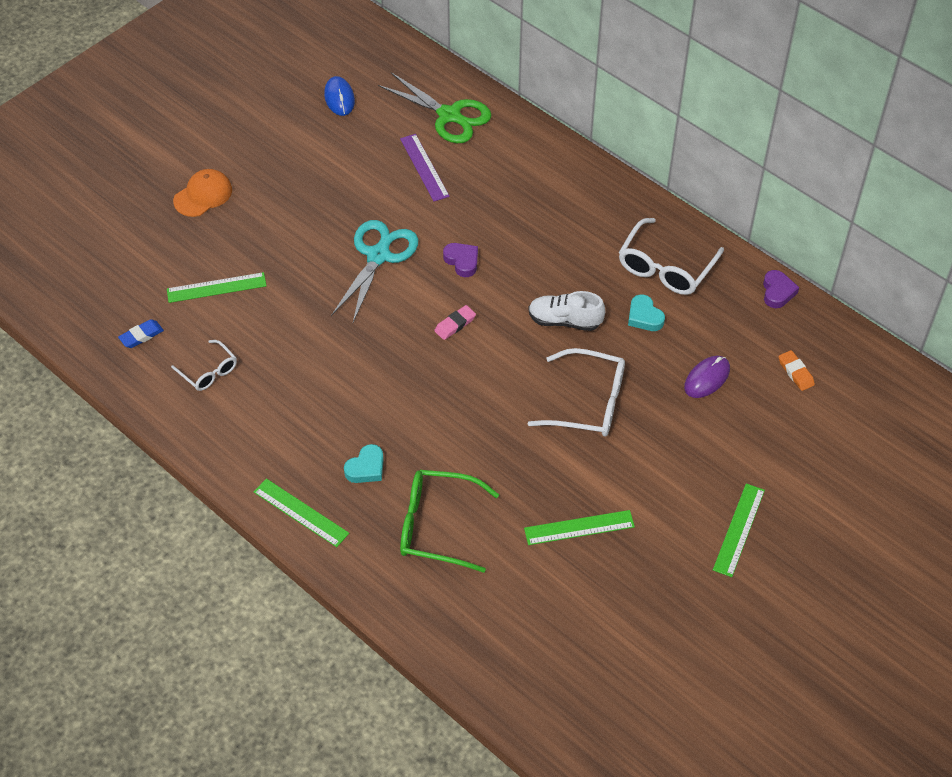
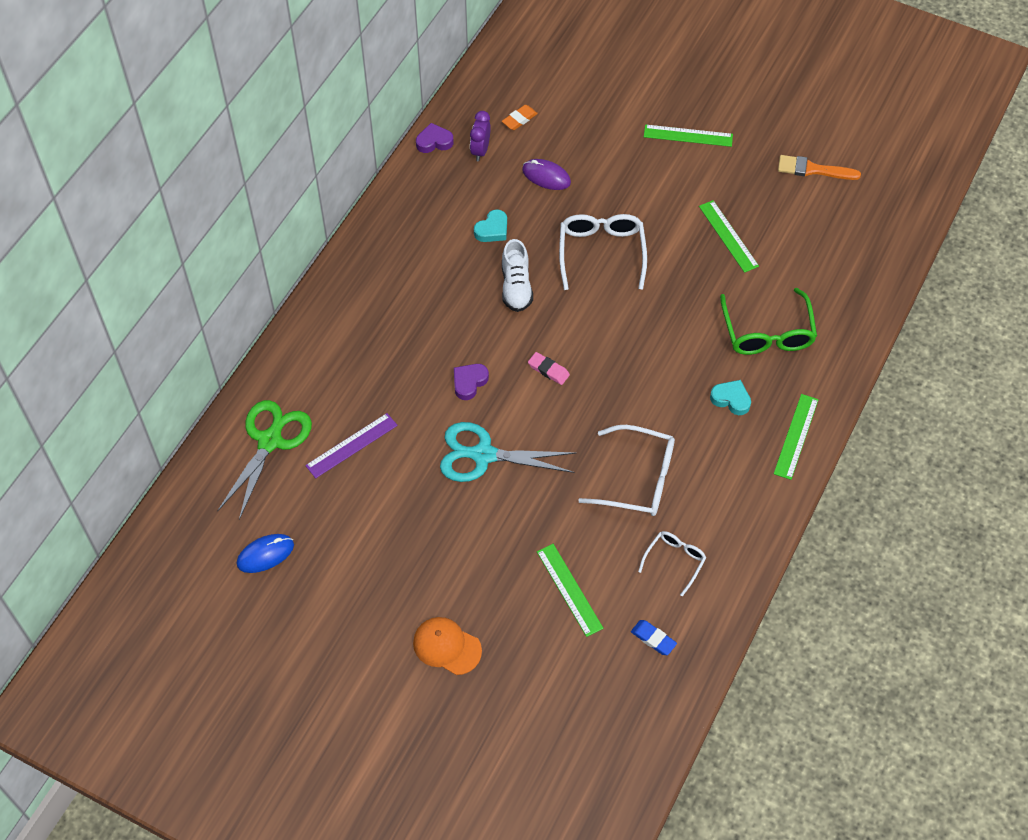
camera: 105 degrees left, 5 degrees up
white glasses [619,218,724,295] -> white glasses moved to [578,425,675,516]
none -> purple clock [470,111,491,161]
none -> orange brush [778,155,861,180]

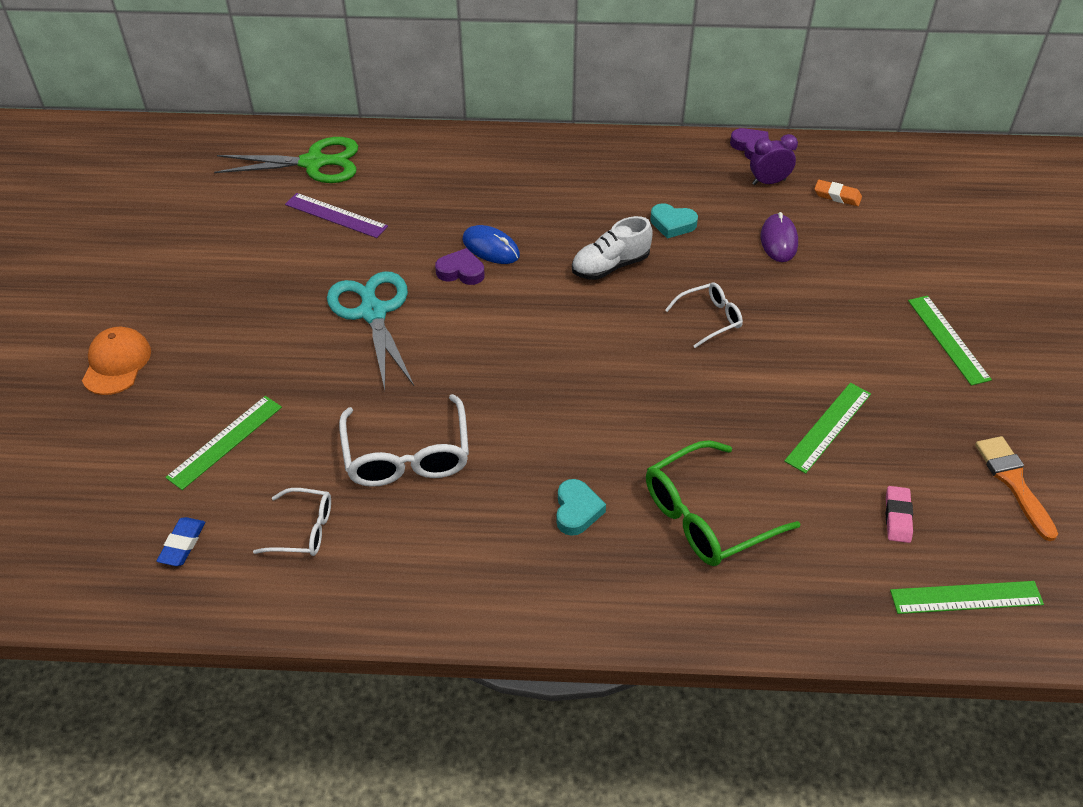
camera: 65 degrees right, 10 degrees down
blue mouse [237,534,294,573] -> blue mouse moved to [463,225,520,264]
pink eraser [528,352,570,385] -> pink eraser moved to [886,486,913,543]
white glasses [559,214,647,290] -> white glasses [665,283,743,348], size x0.58
green ruler [774,394,819,480] -> green ruler moved to [890,581,1044,614]

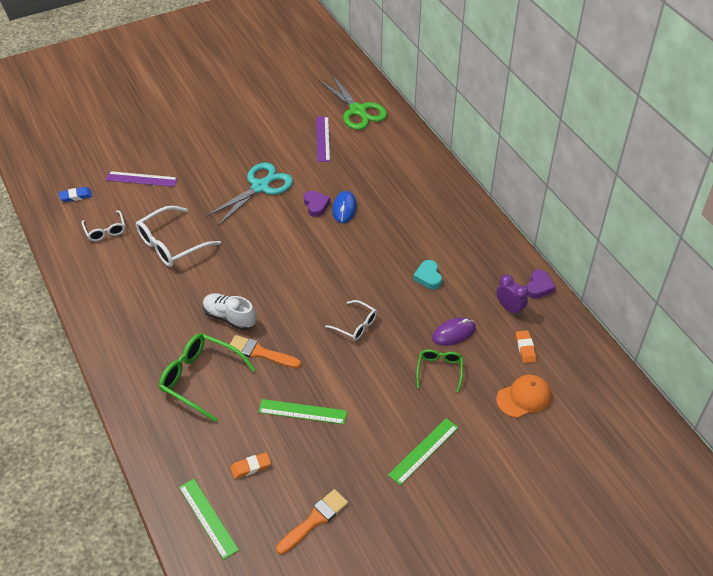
camera: 60 degrees right, 0 degrees up
orange cap [82,327,151,395] -> orange cap moved to [496,375,552,418]
green ruler [165,396,282,490] -> purple ruler [106,171,178,187]
turquoise heart [556,479,606,536] -> none
white shoe [572,216,653,280] -> white shoe moved to [203,293,256,331]
pink eraser [886,486,913,543] -> orange eraser [231,452,271,479]
none -> orange brush [228,335,301,368]
none -> green glasses [416,349,463,392]

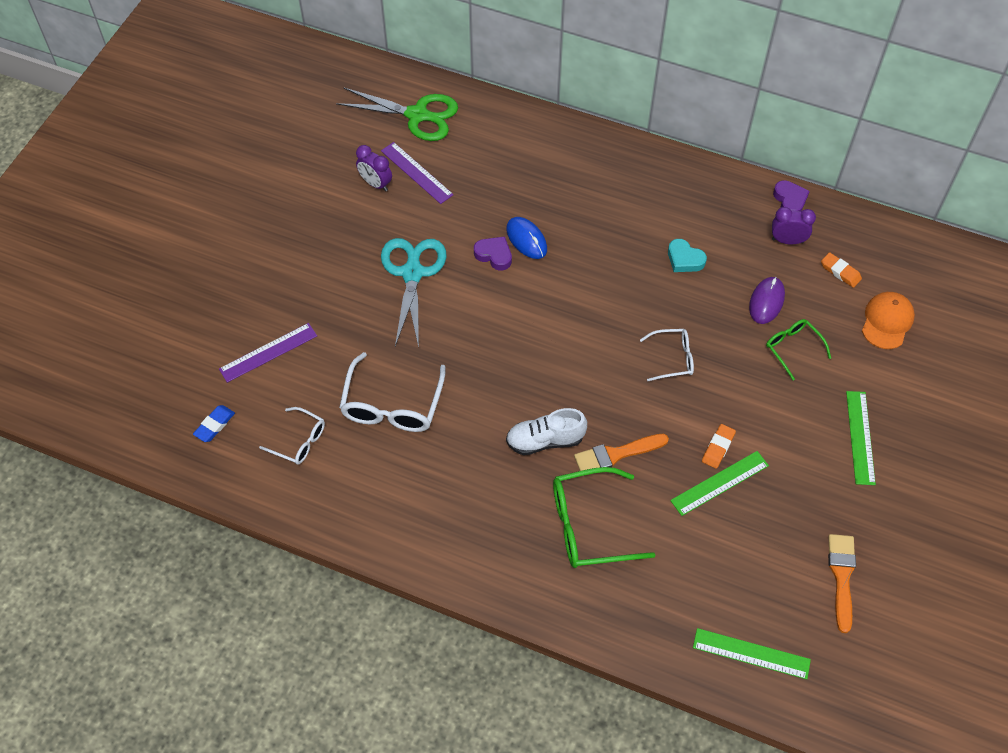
camera: 40 degrees left, 10 degrees up
orange eraser [231,452,271,479] -> orange eraser moved to [702,424,736,469]
none -> purple clock [356,145,392,191]

